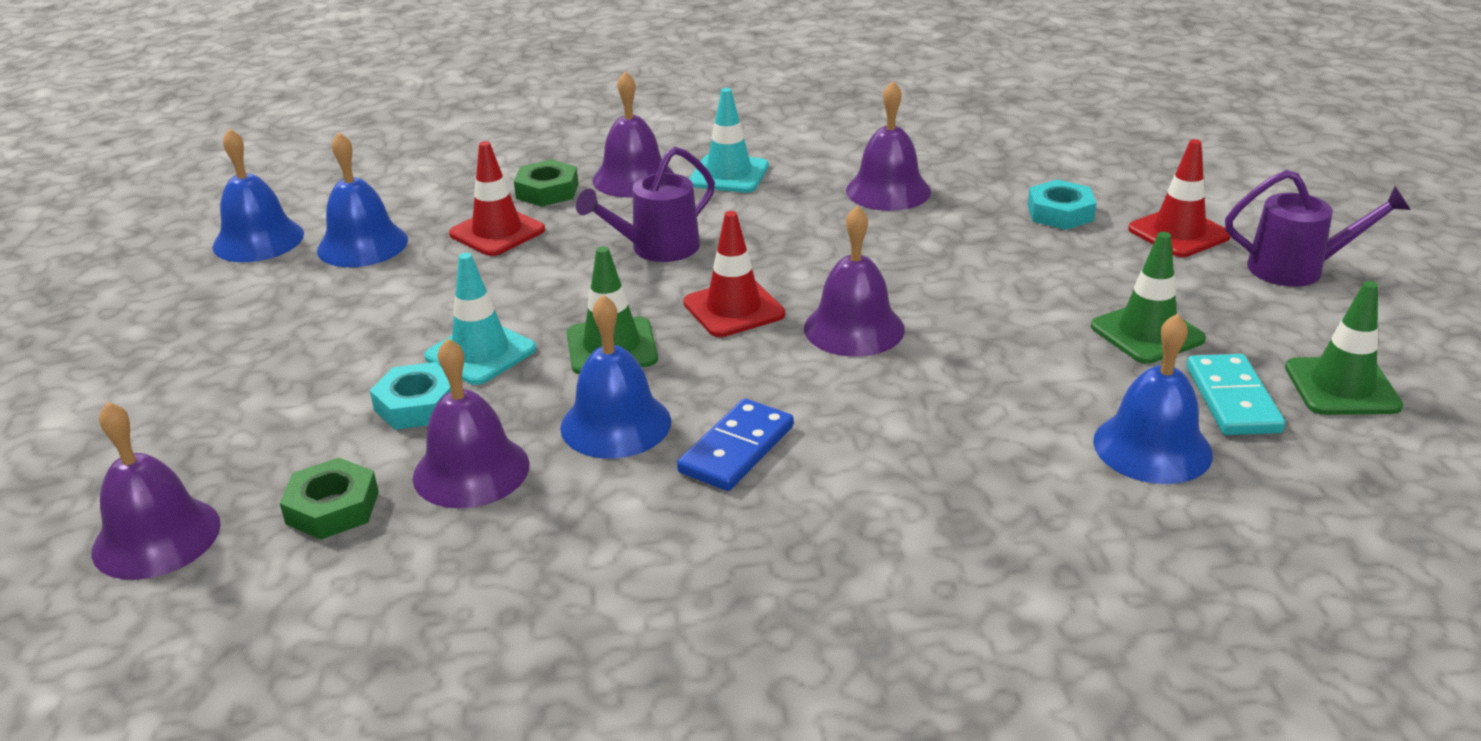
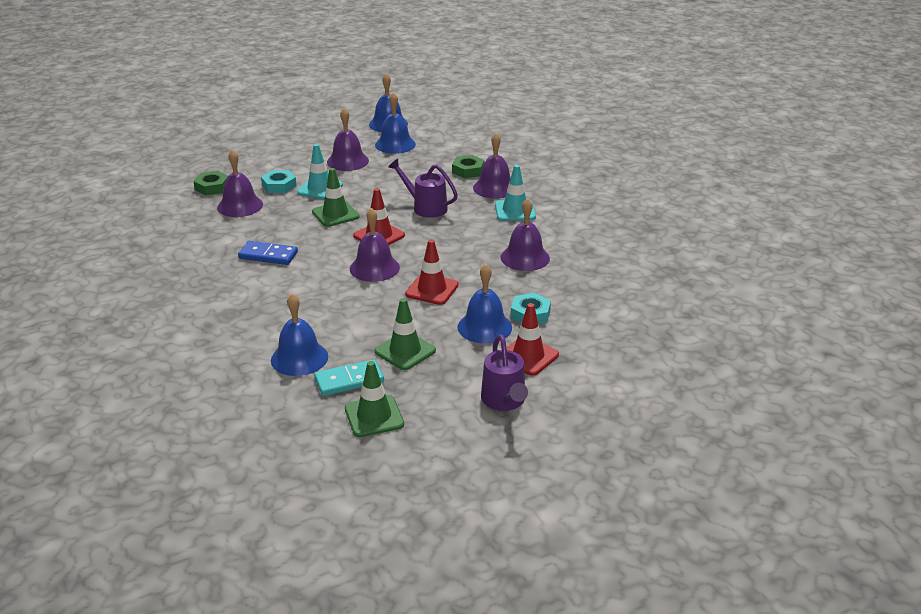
camera: 70 degrees right, 0 degrees up
purple bell [92,402,221,580] -> purple bell moved to [327,108,369,171]
red traffic cone [449,141,545,256] -> red traffic cone moved to [405,239,459,305]
blue bell [560,294,671,459] -> blue bell moved to [458,264,512,344]

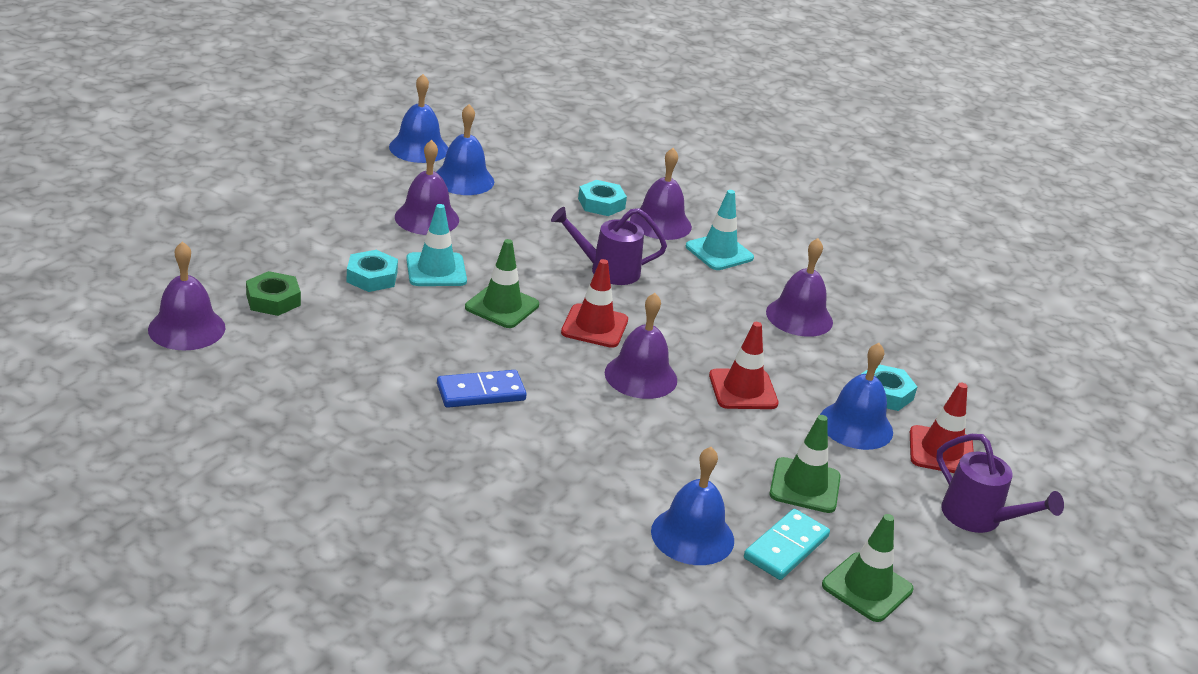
camera: 35 degrees left, 0 degrees up
purple bell [217,150,263,217] -> purple bell moved to [148,242,226,350]
green nut [452,155,485,178] -> turquoise nut [578,180,627,216]

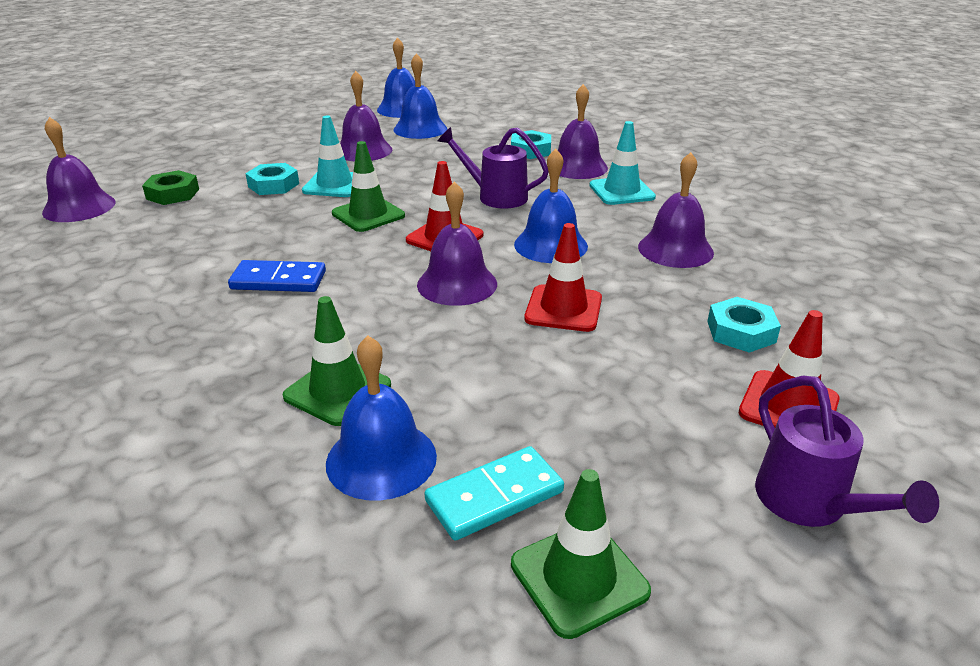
camera: 25 degrees right, 0 degrees up
green traffic cone [769,415,841,513] -> green traffic cone moved to [283,296,391,426]
blue bell [820,343,893,450] -> blue bell moved to [514,149,588,263]

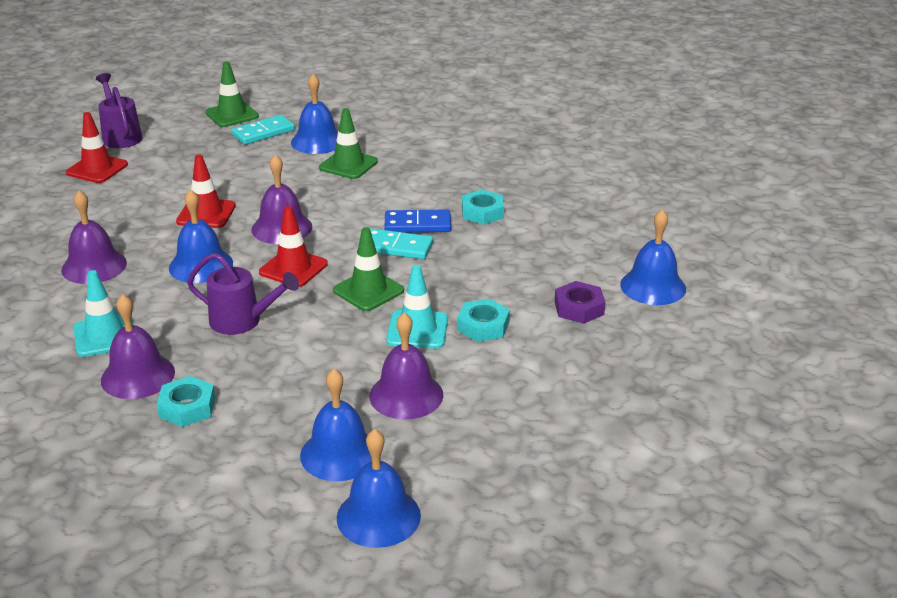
camera: 175 degrees right, 0 degrees up
purple bell [42,117,115,222] -> blue bell [620,209,686,305]
green nut [142,170,199,205] -> purple nut [555,281,605,324]
turquoise nut [707,297,781,353] -> turquoise nut moved to [462,189,504,225]
none -> turquoise domino [370,228,433,259]

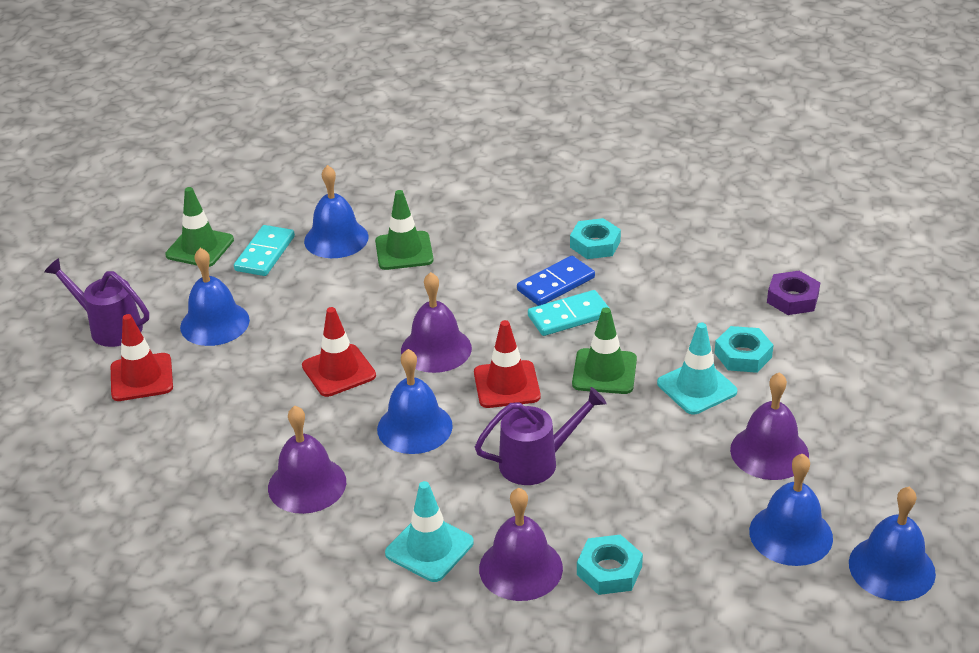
camera: 35 degrees left, 5 degrees up
blue bell [620,209,686,305] -> blue bell moved to [180,248,250,346]

